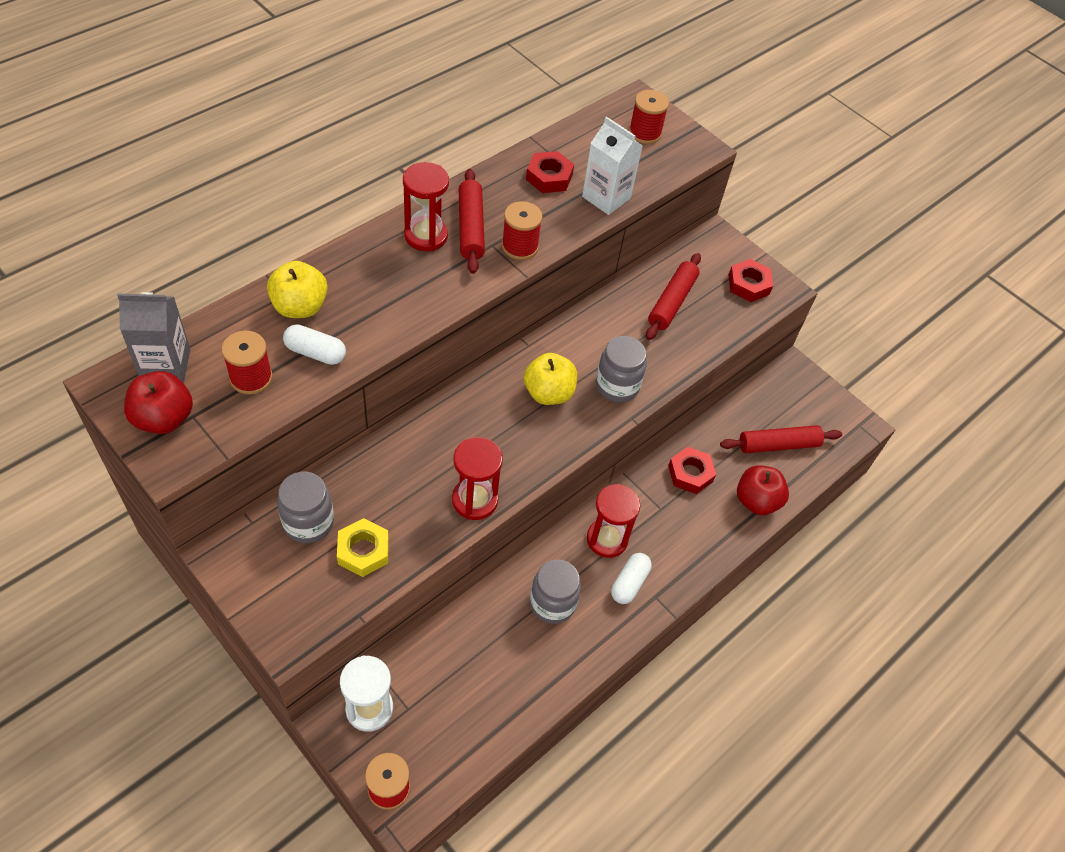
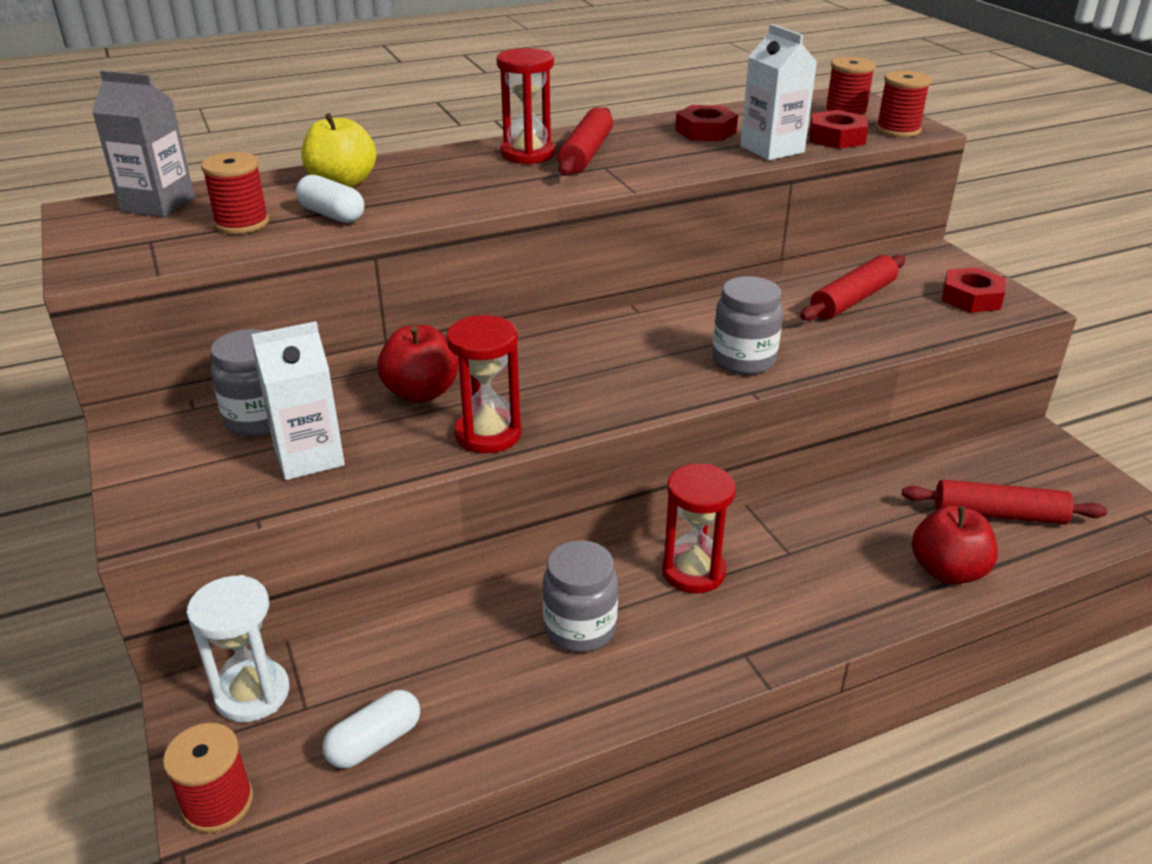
camera: 25 degrees right, 20 degrees down
red apple [124,371,193,434] -> red apple moved to [377,325,458,403]
yellow nut [337,518,389,577] -> white carton [251,321,345,480]
red spool [502,201,542,260] -> red spool moved to [876,71,931,137]
yellow apple [524,353,577,405] -> none
white capsule [611,553,652,604] -> white capsule moved to [323,690,420,768]
red nut [668,447,716,494] -> red nut moved to [809,110,869,149]

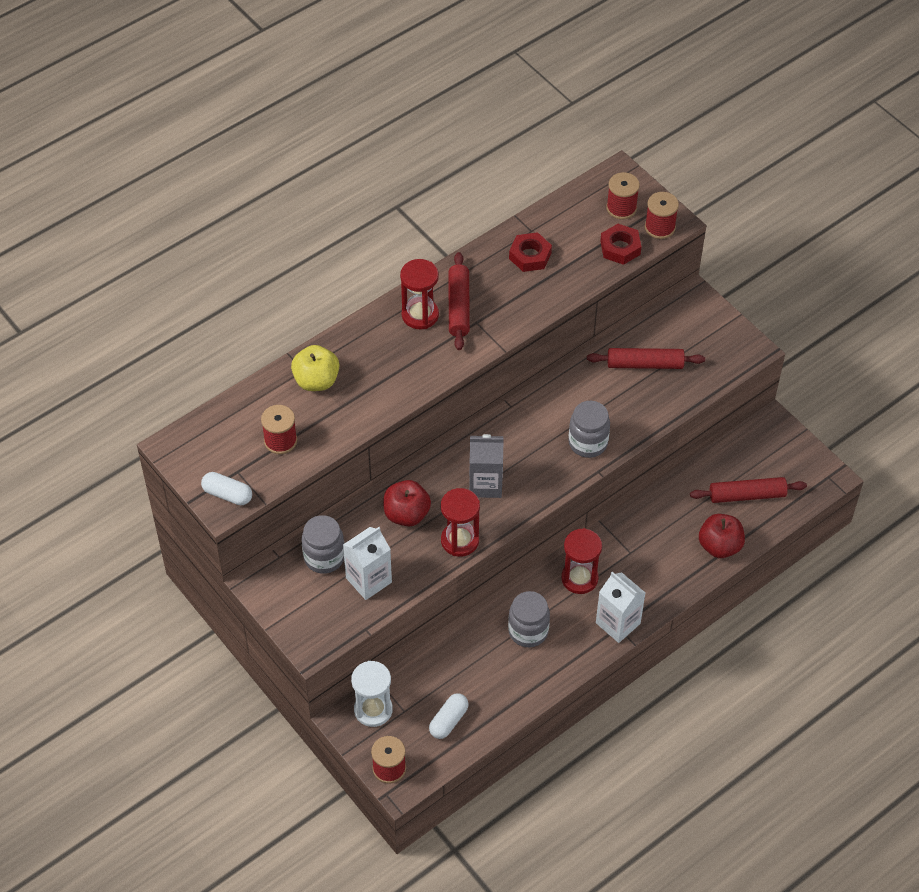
camera: 15 degrees left, 20 degrees up
grey carton [92,70,195,217] -> grey carton moved to [469,434,504,498]
white capsule [296,175,364,223] -> white capsule moved to [201,472,252,505]
white carton [740,24,817,160] -> white carton moved to [596,572,645,643]
red rolling pin [800,255,905,321] -> red rolling pin turned 60 degrees clockwise [587,348,705,369]
red nut [942,267,1005,313] -> none

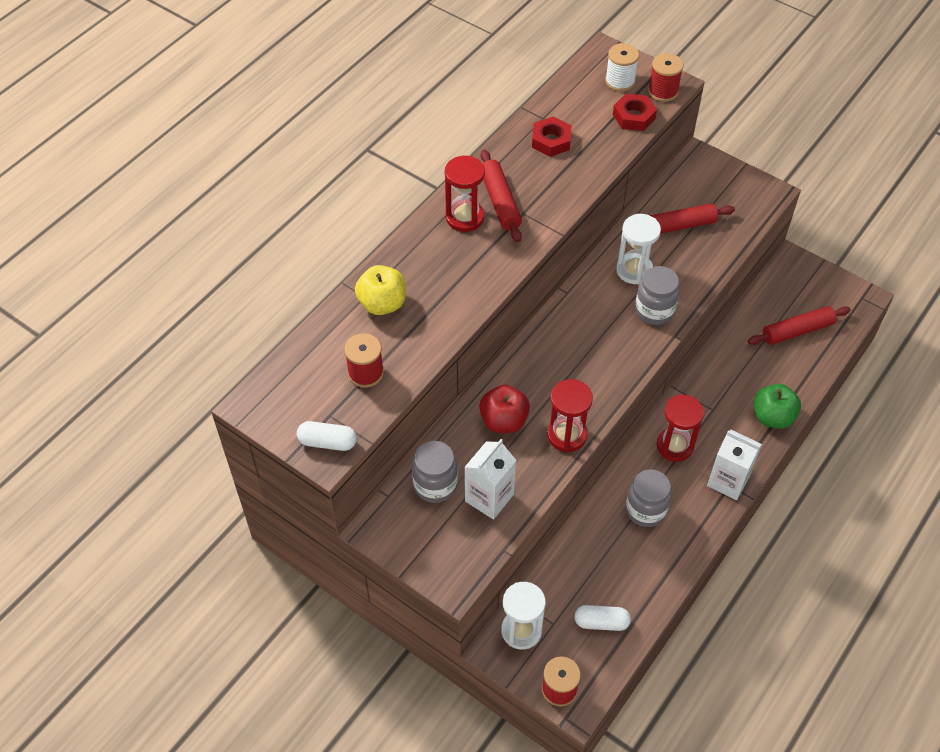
camera: 15 degrees left, 0 degrees up
white capsule [429,693,469,739] -> white capsule turned 75 degrees clockwise [574,605,631,631]
grey carton [469,434,504,498] -> none
red spool [606,172,640,220] -> white spool [605,43,639,92]
red apple [699,514,745,558] -> none
none -> white hourglass [616,214,661,285]
none -> green apple [754,384,801,429]

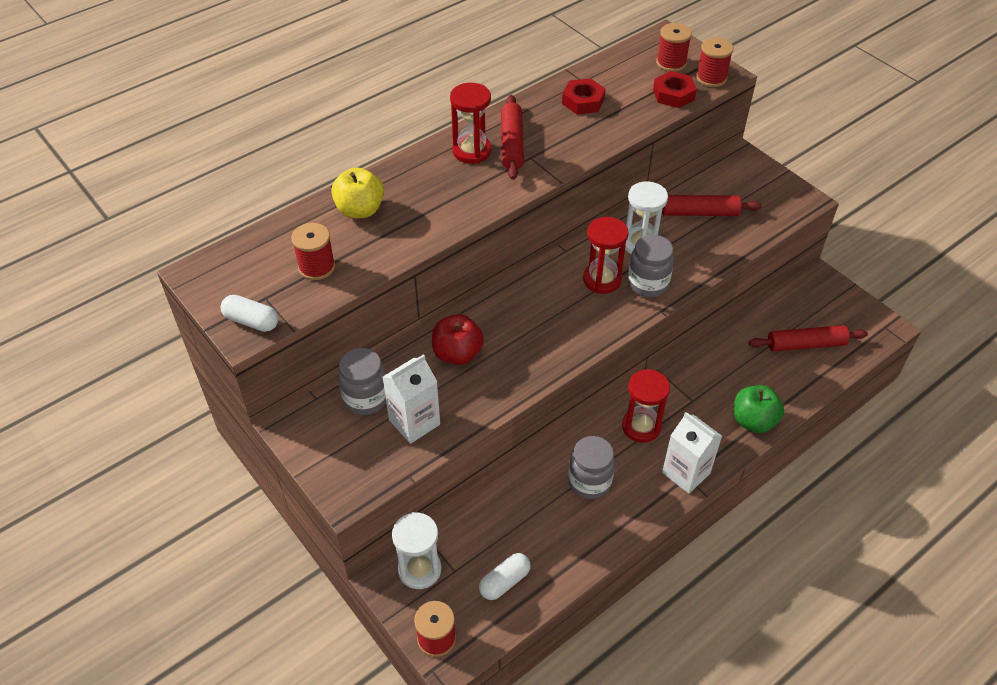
camera: 15 degrees right, 5 degrees down
red hourglass [547,379,593,452] -> red hourglass moved to [583,217,629,294]
white capsule [574,605,631,631] -> white capsule turned 60 degrees counterclockwise [479,553,531,600]
white spool [605,43,639,92] -> red spool [656,23,692,72]

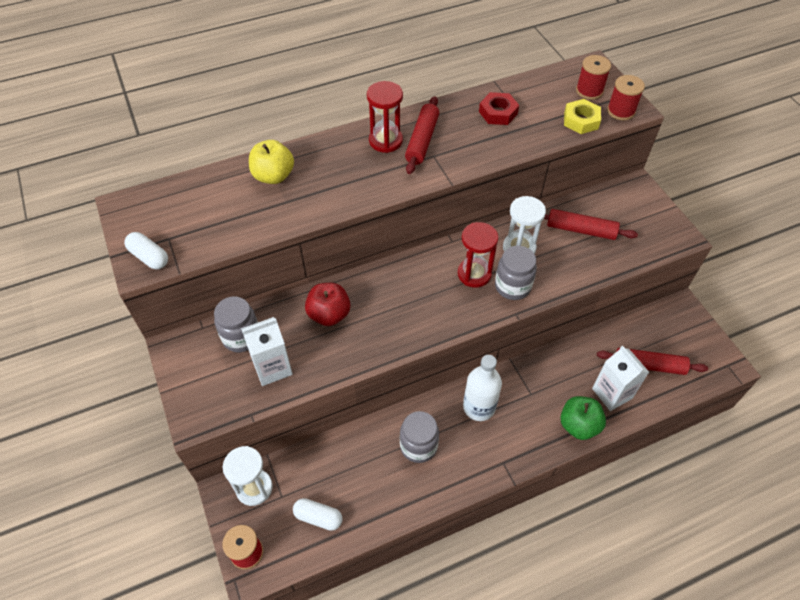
camera: 15 degrees right, 5 degrees up
red spool [291,223,335,280] -> none
white capsule [479,553,531,600] -> white capsule turned 45 degrees clockwise [293,498,343,531]
red hourglass [622,369,670,443] -> white bottle [463,355,502,421]
red nut [653,71,697,108] -> yellow nut [564,99,601,134]
white carton [662,412,722,494] -> white carton moved to [592,346,649,411]

